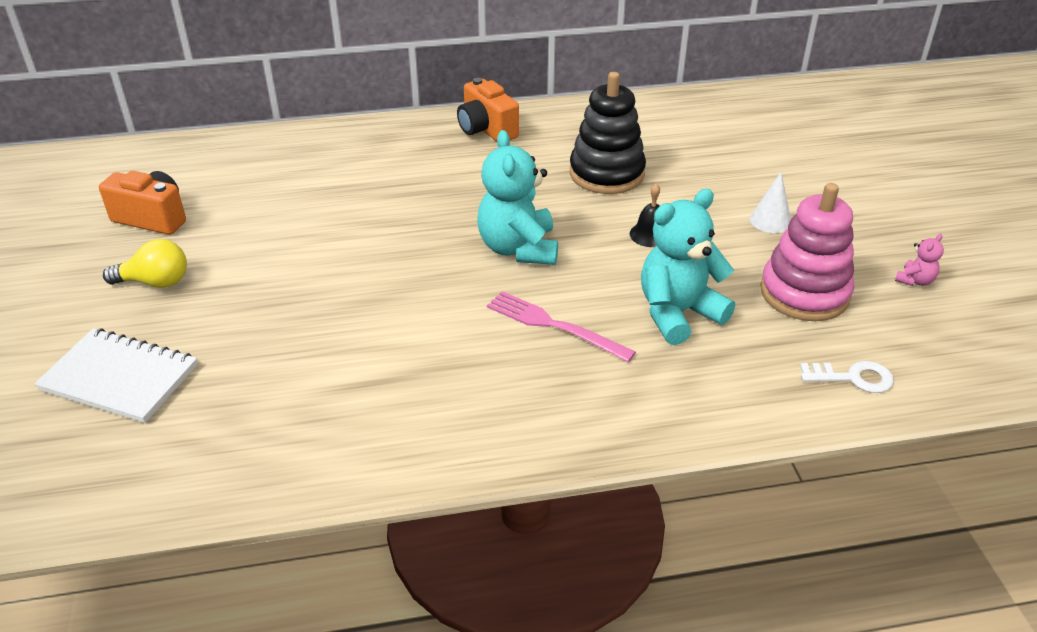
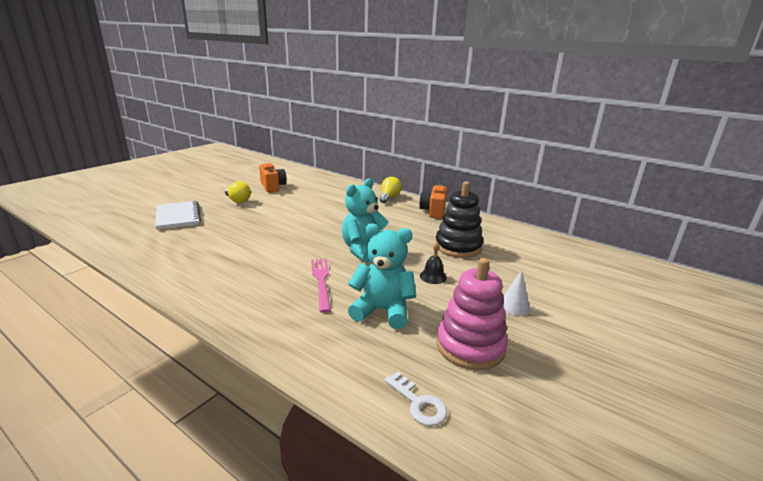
camera: 45 degrees right, 15 degrees down
pink teddy bear [895,234,944,286] -> none
none -> yellow light bulb [380,177,402,203]

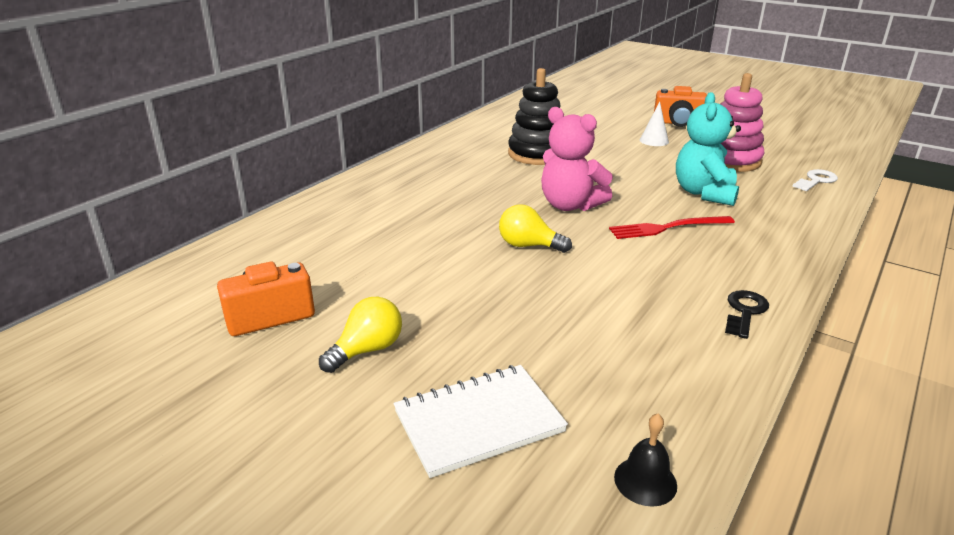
camera: 90 degrees left, 5 degrees up
pink fork [311,259,331,313] -> red fork [609,216,735,239]
turquoise teddy bear [342,178,389,263] -> pink teddy bear [541,107,613,211]
yellow light bulb [380,177,402,203] -> yellow light bulb moved to [499,204,572,253]
orange camera [419,184,447,219] -> orange camera moved to [654,86,707,127]
black bell [420,241,447,284] -> black bell moved to [614,414,677,507]
none -> black key [725,290,769,339]

